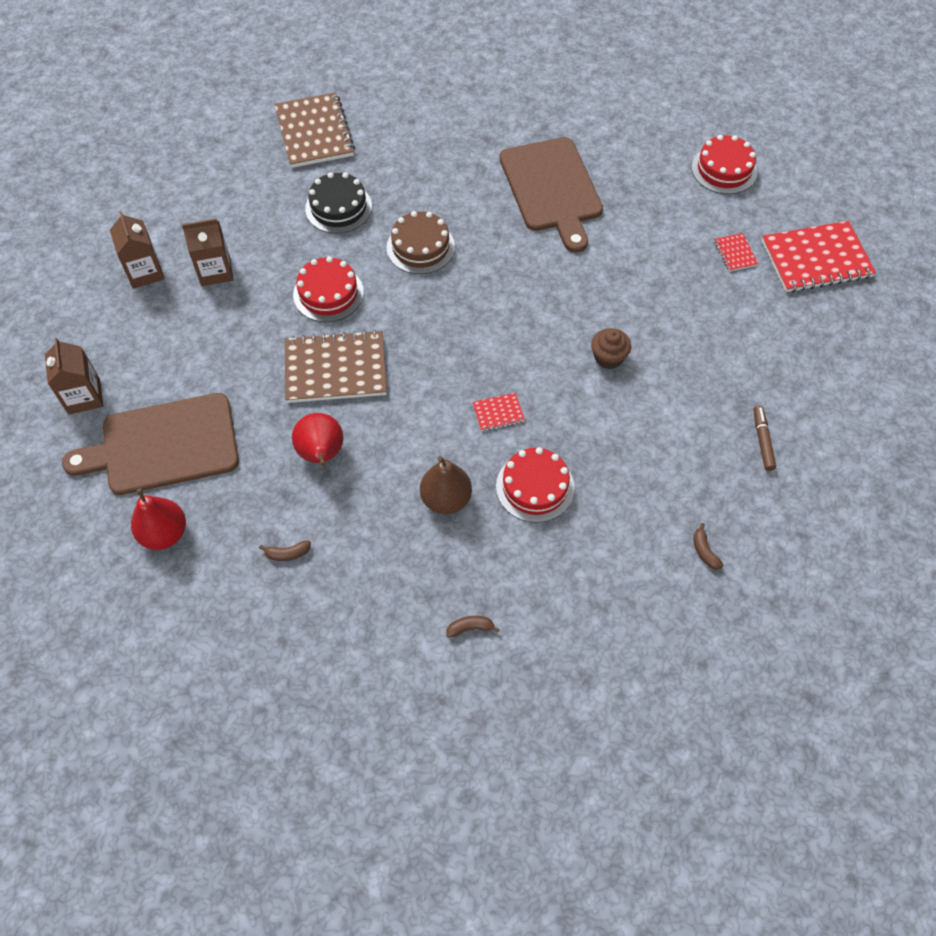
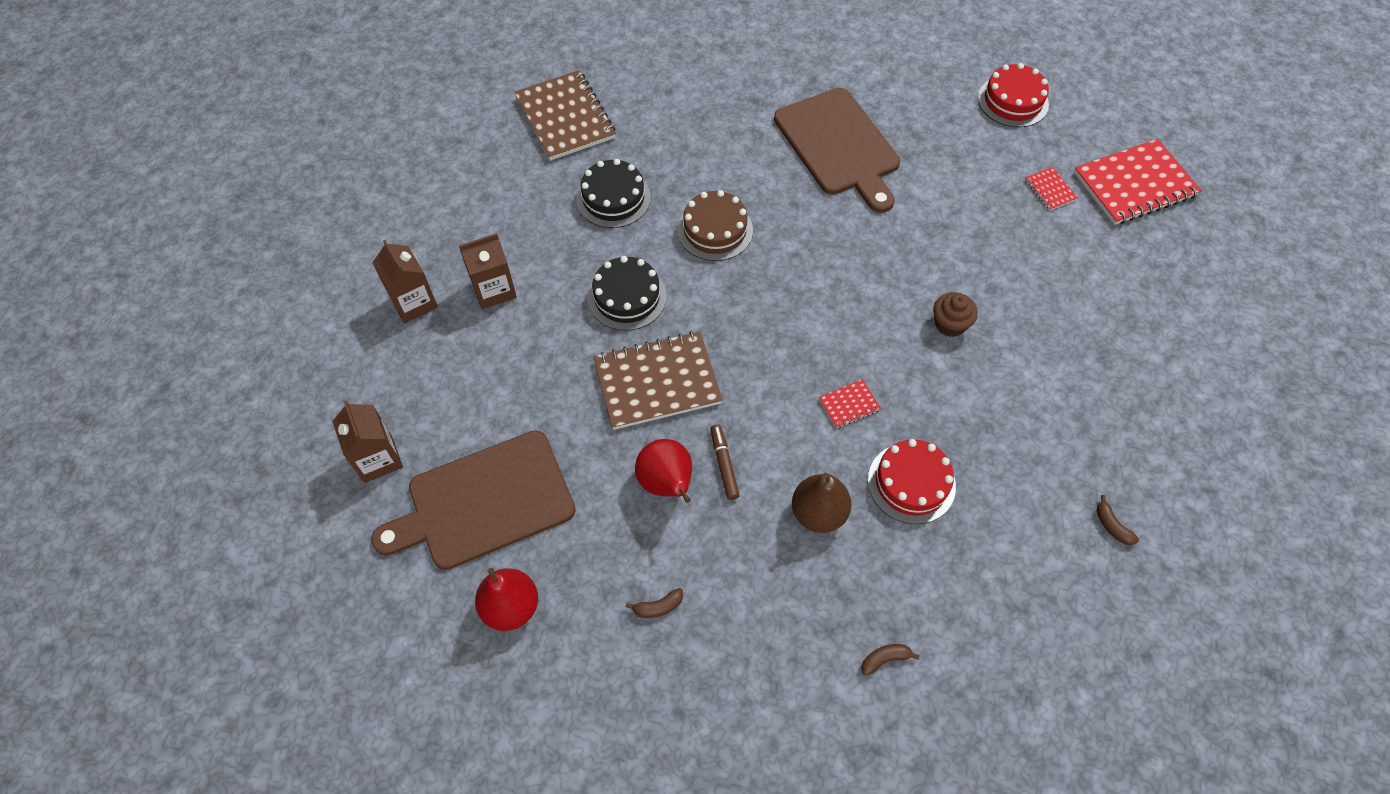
camera: 10 degrees left, 0 degrees up
red cake [293,256,364,322] -> black cake [588,256,667,331]
brown marker [753,405,776,471] -> brown marker moved to [711,424,740,500]

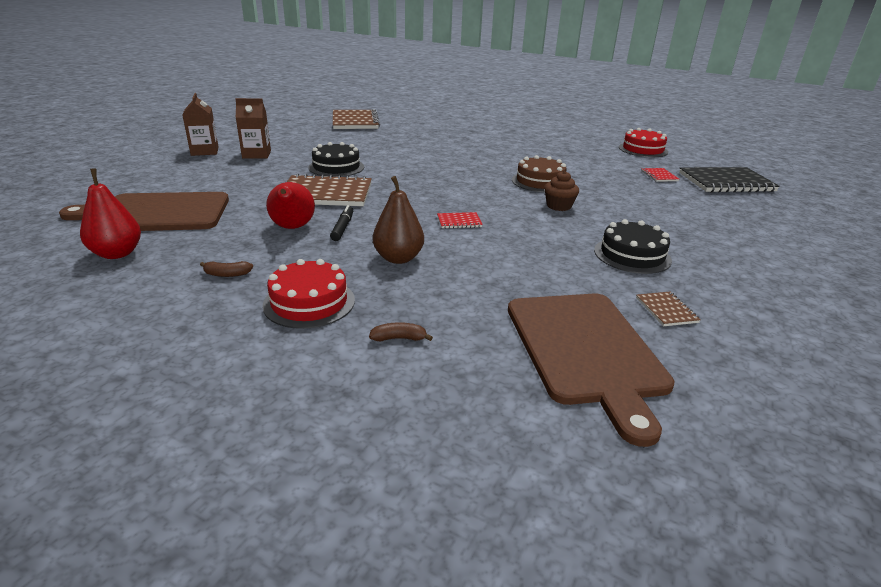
camera: 15 degrees right, 30 degrees down
brown carton [332,401,403,483] -> none
black cake [576,159,651,228] -> black cake moved to [594,219,672,274]
brown cake [677,190,753,261] -> brown cake moved to [512,155,567,192]
brown marker [711,424,740,500] -> black marker [330,205,353,241]
brown cutting board [774,88,900,213] -> brown cutting board moved to [508,294,675,447]
red cake [868,439,956,524] -> red cake moved to [262,259,355,329]
red notebook [1074,139,1202,225] -> black notebook [679,167,780,193]
brown banana [1097,495,1139,545] -> brown notebook [636,292,701,326]

